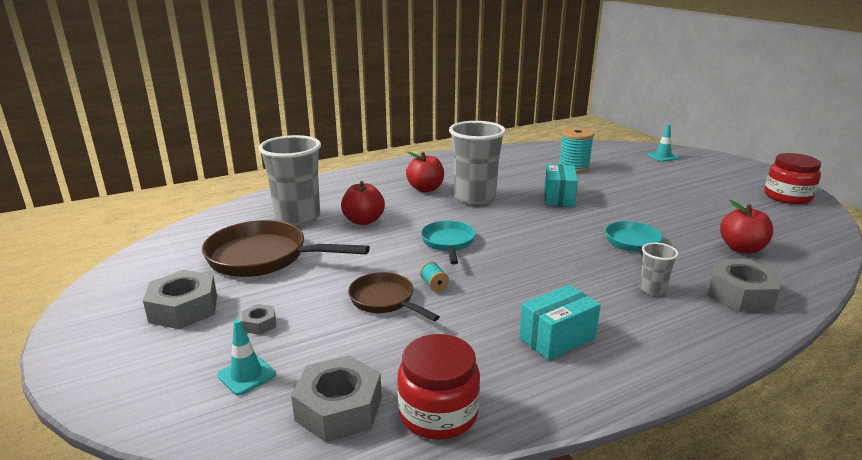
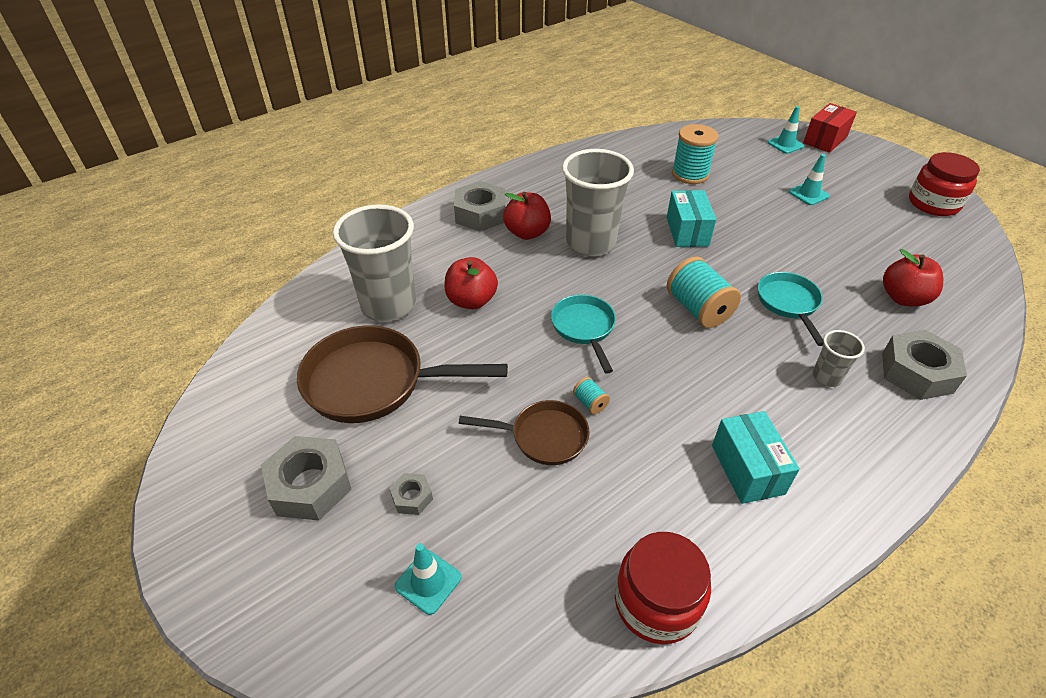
camera: 10 degrees left, 20 degrees up
grey nut [291,355,382,442] -> grey nut moved to [454,181,505,232]
brown pan [348,272,440,321] -> brown pan turned 150 degrees clockwise [459,400,590,465]
turquoise box [519,285,601,360] -> turquoise box turned 60 degrees counterclockwise [712,411,800,504]
none -> turquoise spool [667,256,741,328]
none -> turquoise traffic cone [789,154,830,205]
none -> red box [803,103,857,153]

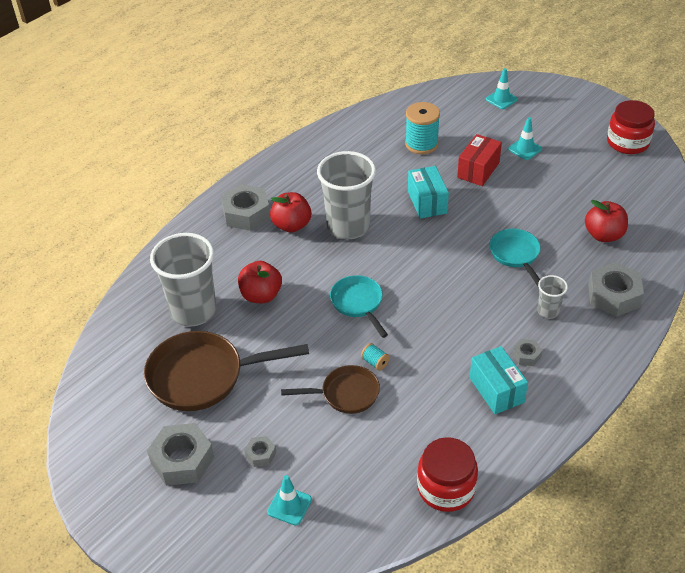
camera: 10 degrees left, 0 degrees up
turquoise spool [667,256,741,328] -> none
red box [803,103,857,153] -> red box moved to [457,134,502,186]
none -> grey nut [512,339,542,366]

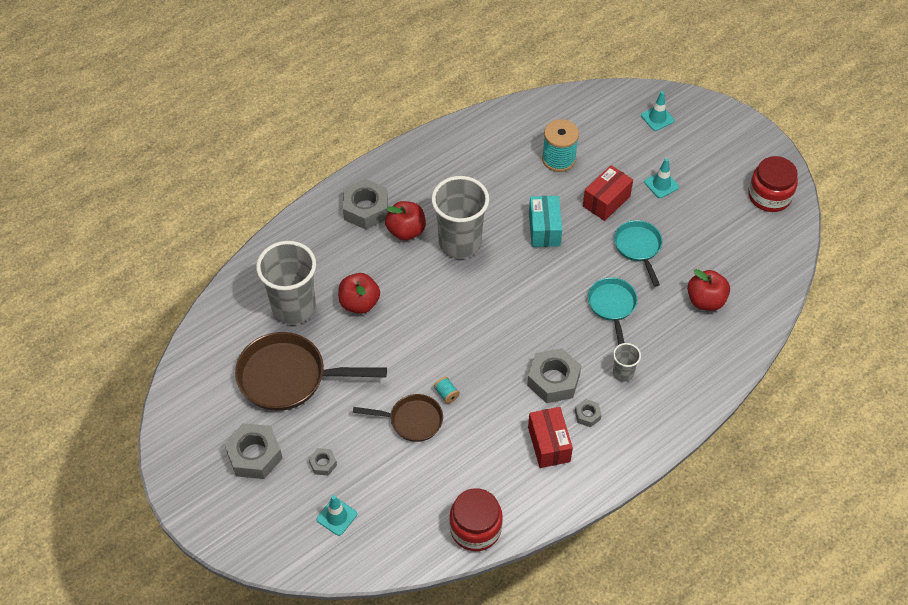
camera: 10 degrees right, 10 degrees up
turquoise pan [330,275,388,338] -> turquoise pan moved to [614,220,663,287]
turquoise box [470,346,528,414] -> red box [528,407,573,468]
grey nut [588,262,644,317] -> grey nut moved to [527,348,582,403]

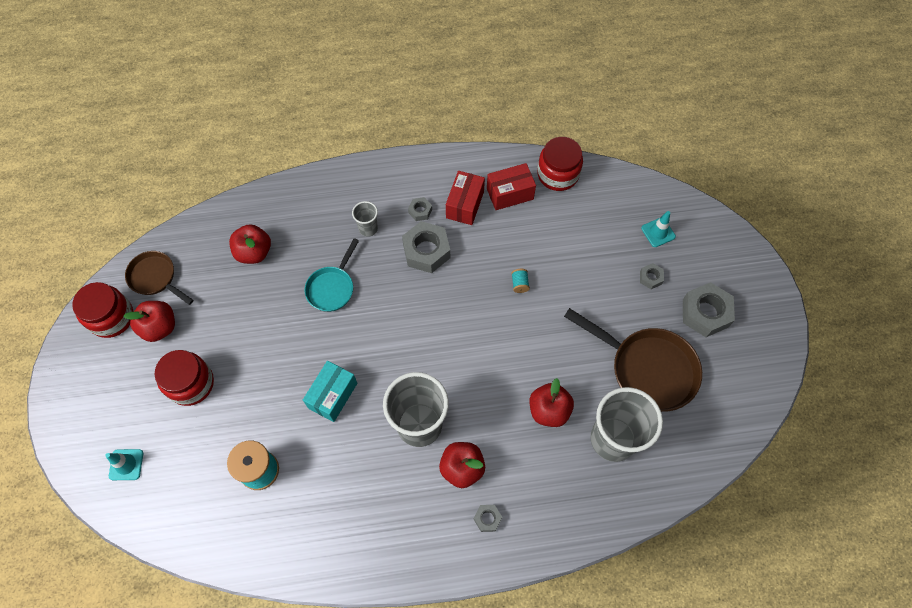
camera: 150 degrees left, 10 degrees up
grey nut [343,179,388,230] -> grey nut [474,505,502,532], size x0.49
brown pan [353,394,443,442] -> brown pan moved to [125,251,193,305]
red box [583,165,633,221] -> red box moved to [487,163,536,210]
turquoise pan [614,220,663,287] -> none
turquoise traffic cone [644,158,679,198] -> red jar [155,350,214,406]
none -> red apple [123,301,175,342]

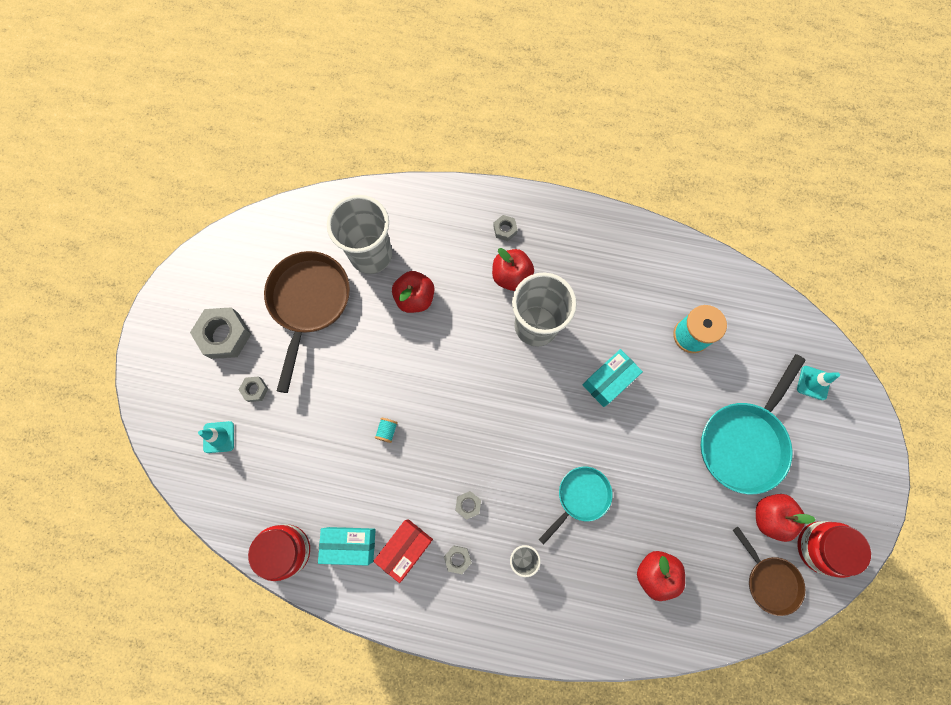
camera: 160 degrees left, 10 degrees up
red jar [155,350,214,406] -> turquoise pan [701,354,806,494]
grey nut [402,221,450,273] -> grey nut [455,491,481,520], size x0.49
red box [487,163,536,210] -> turquoise box [318,527,376,566]
brown pan [564,308,702,412] -> brown pan turned 45 degrees clockwise [264,251,350,393]

